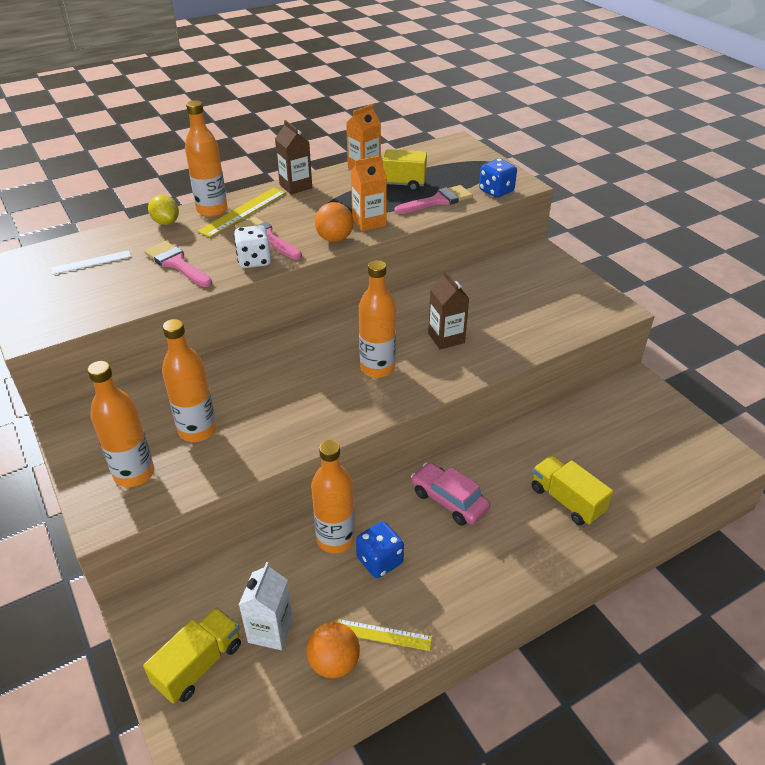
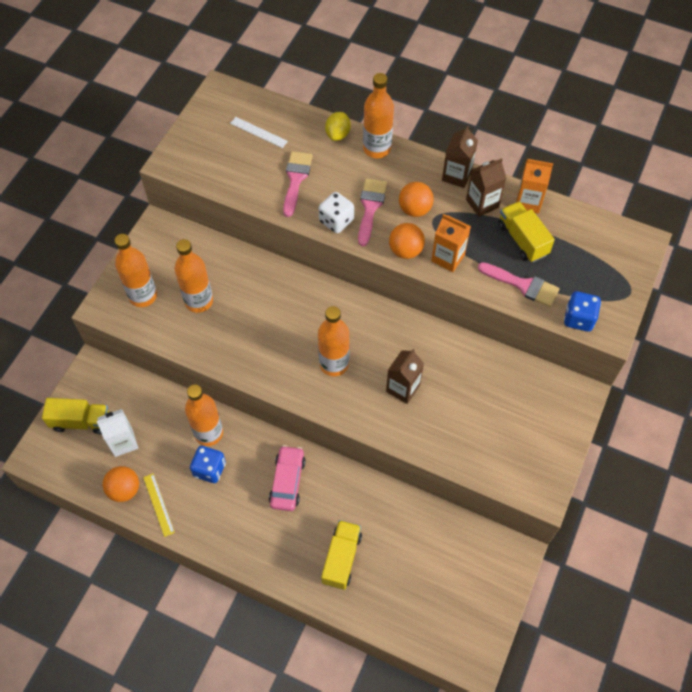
camera: 55 degrees right, 20 degrees up
yellow ruler [197,188,286,237] -> none
none -> orange ball [399,182,434,217]
none -> brown carton [466,158,506,217]

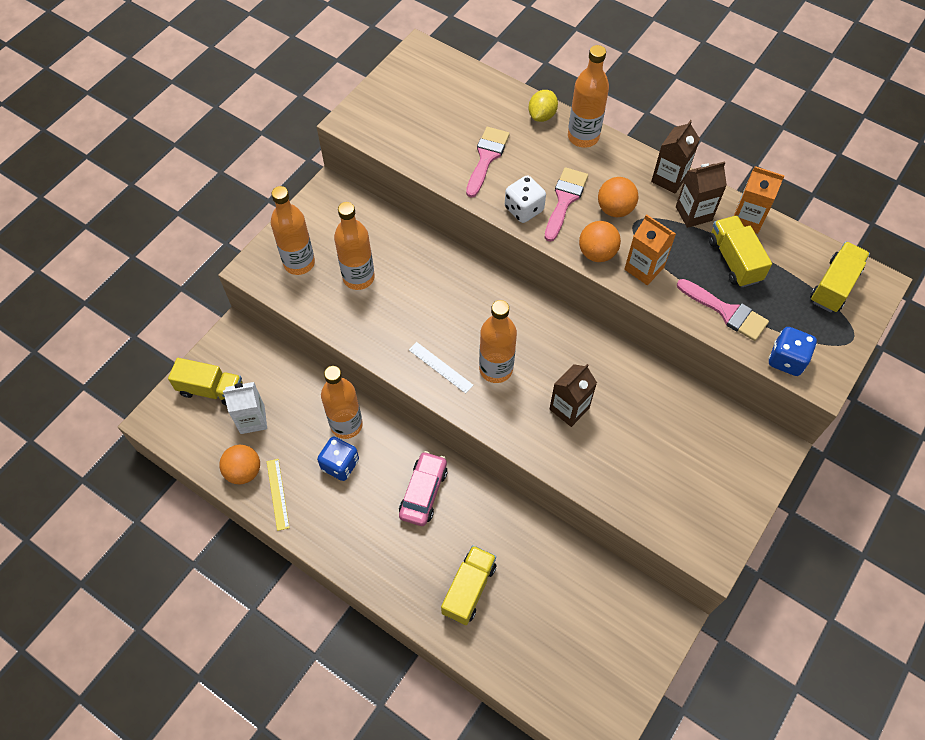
camera: 10 degrees right, 0 degrees up
white ruler [230,117,288,148] -> white ruler moved to [409,342,473,394]
none -> yellow truck [810,242,870,312]

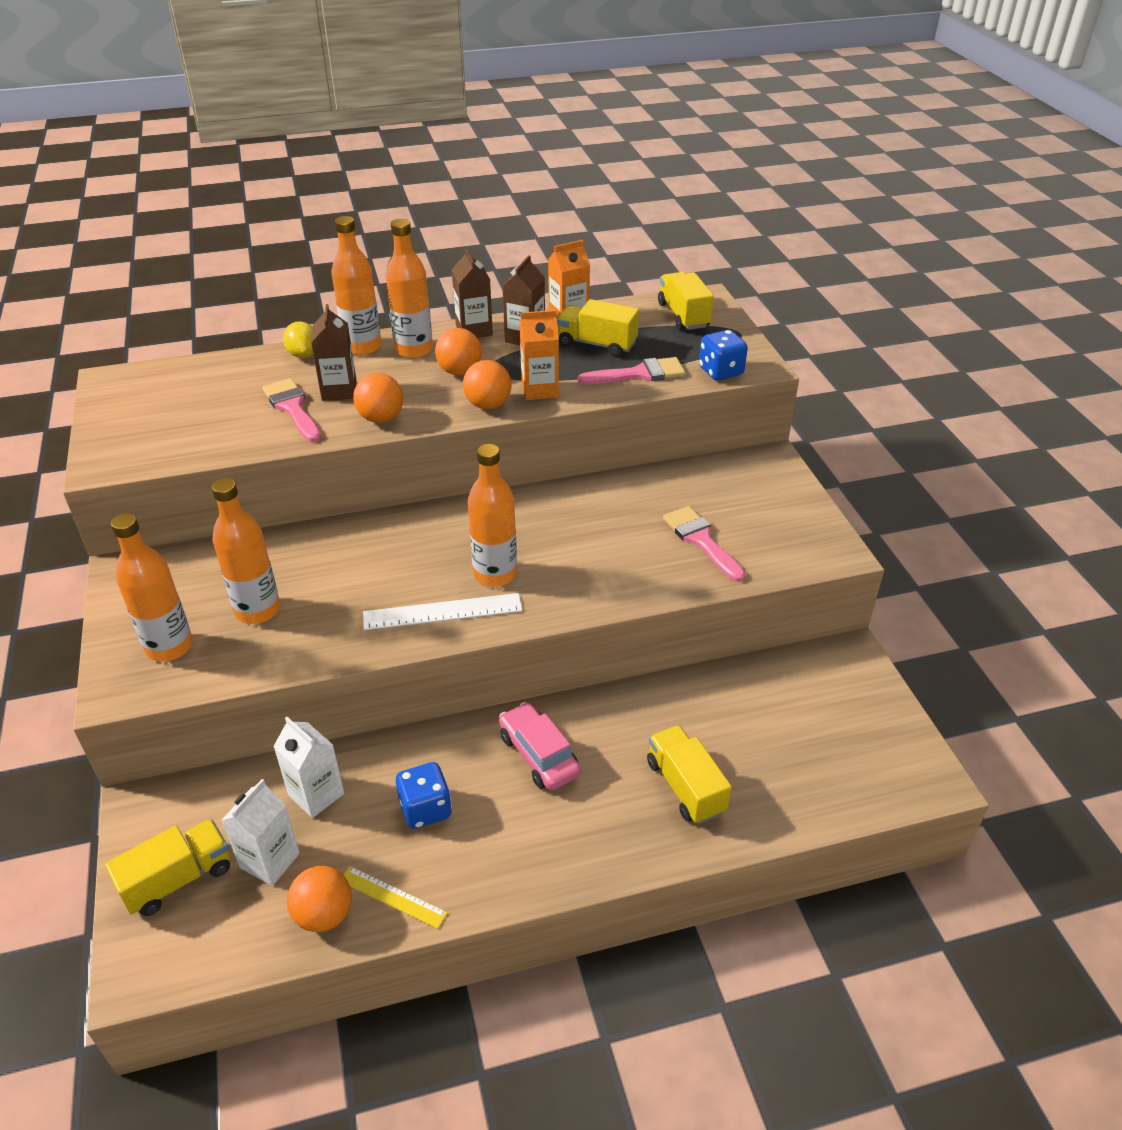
camera: 50 degrees left, 20 degrees down
orange bottle [321,366,363,439] -> orange bottle moved to [386,219,433,358]
white ruler [409,342,473,394] -> white ruler [363,593,523,630], size x1.55
white dice [505,176,546,223] -> orange ball [353,373,403,423]
pink brush [544,167,588,242] -> pink brush moved to [663,506,746,582]
brown carton [550,364,597,427] -> brown carton moved to [311,304,357,401]
none -> white carton [273,717,344,818]

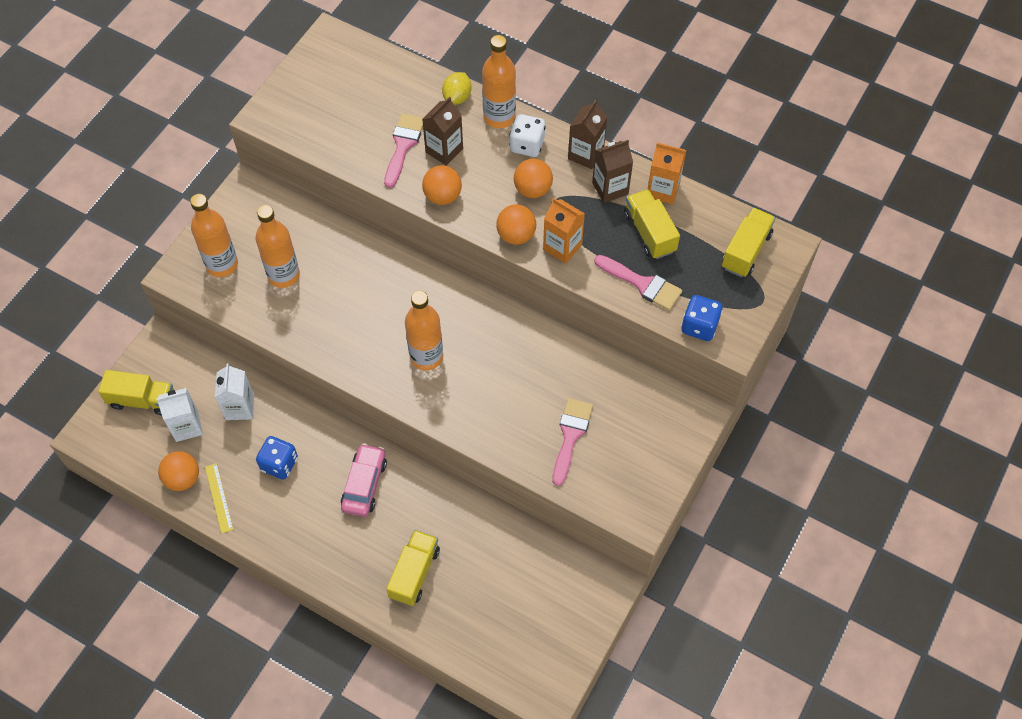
camera: 45 degrees right, 20 degrees up
white ruler [363,593,523,630] -> none
orange bottle [386,219,433,358] -> white dice [510,114,546,157]

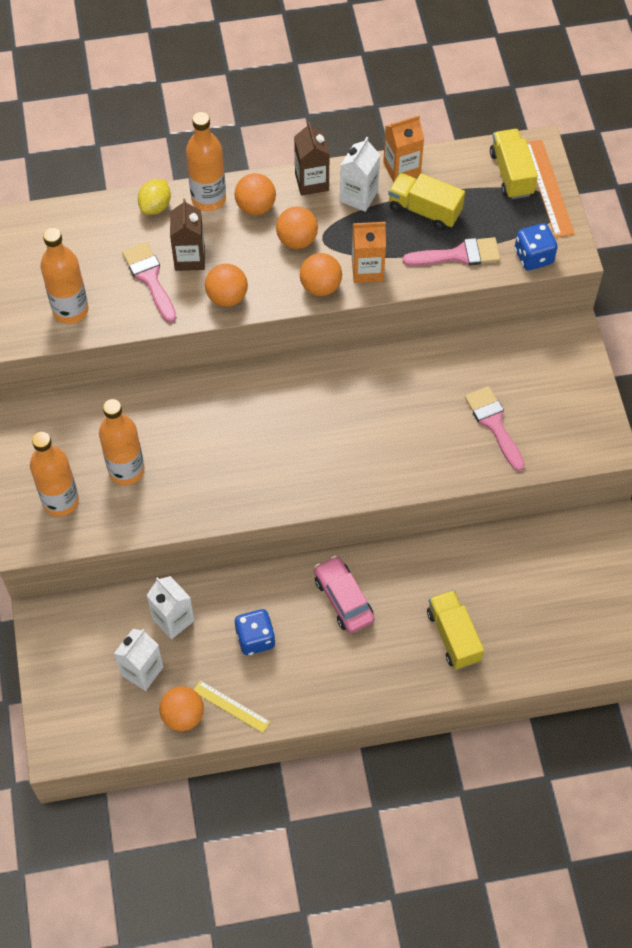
camera: 40 degrees left, 0 degrees up
yellow truck [98,370,174,415] -> none
orange bottle [405,291,443,370] -> orange bottle moved to [40,227,88,324]
yellow lemon [442,72,472,105] -> yellow lemon turned 45 degrees clockwise [138,179,171,215]
white dice [510,114,546,157] -> orange ball [234,173,276,215]
brown carton [592,140,633,203] -> white carton [340,137,380,212]
none -> orange ruler [527,140,575,237]

